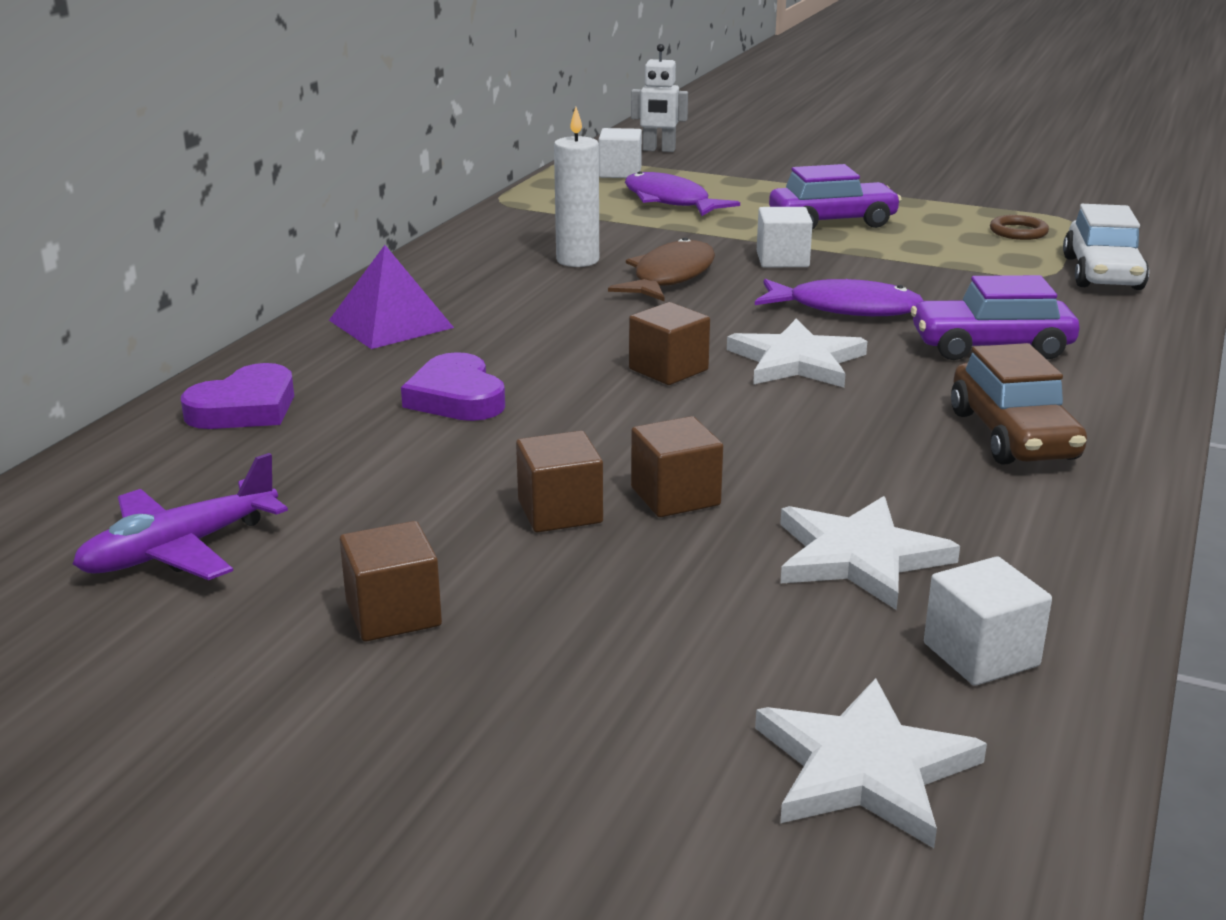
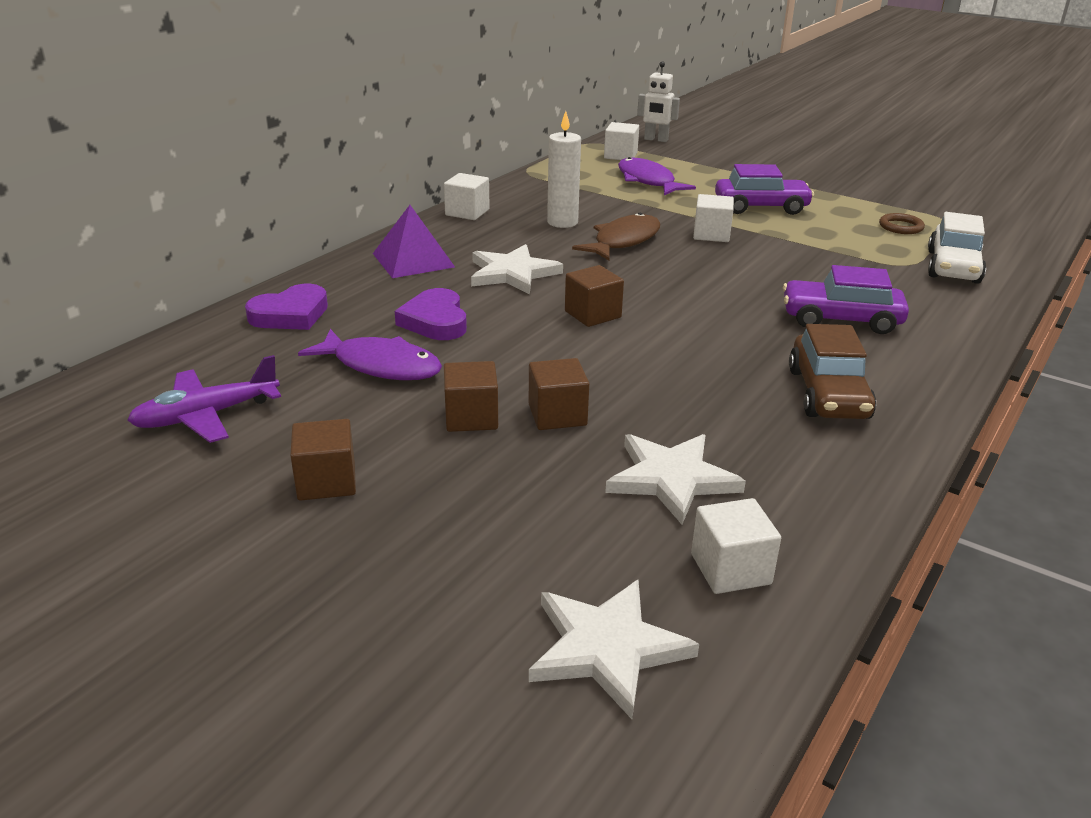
camera: 10 degrees right, 5 degrees up
white star [727,319,867,388] -> white star moved to [471,244,563,294]
purple fish [755,279,924,316] -> purple fish moved to [298,329,442,380]
none -> white cube [444,173,490,220]

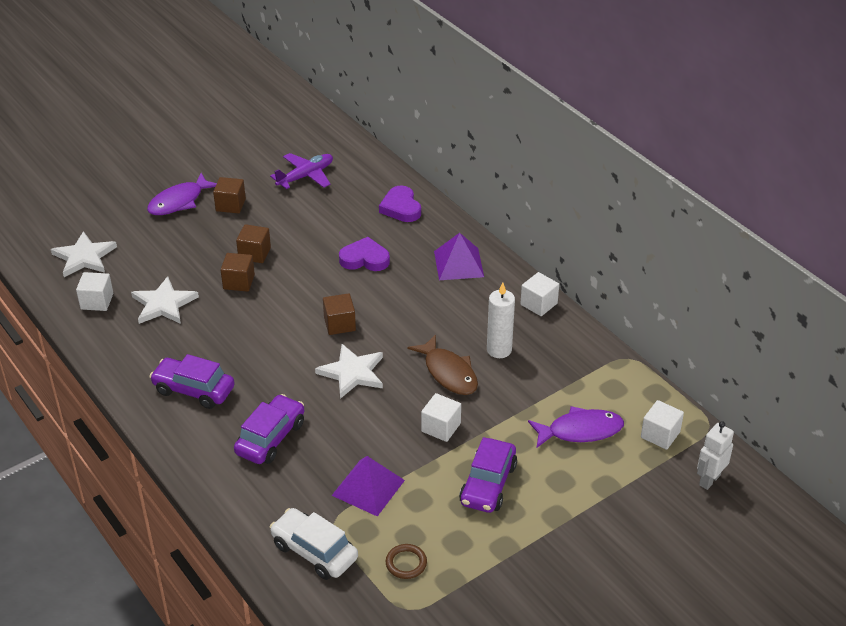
camera: 110 degrees right, 10 degrees up
purple plane [127,355,281,443] -> purple plane turned 60 degrees clockwise [270,153,333,189]
purple fish [298,329,442,380] -> purple fish moved to [147,173,217,215]
white star [471,244,563,294] -> white star moved to [315,344,383,399]
brown car [789,324,876,419] -> purple car [149,354,235,409]
none -> purple pyramid [331,456,405,516]

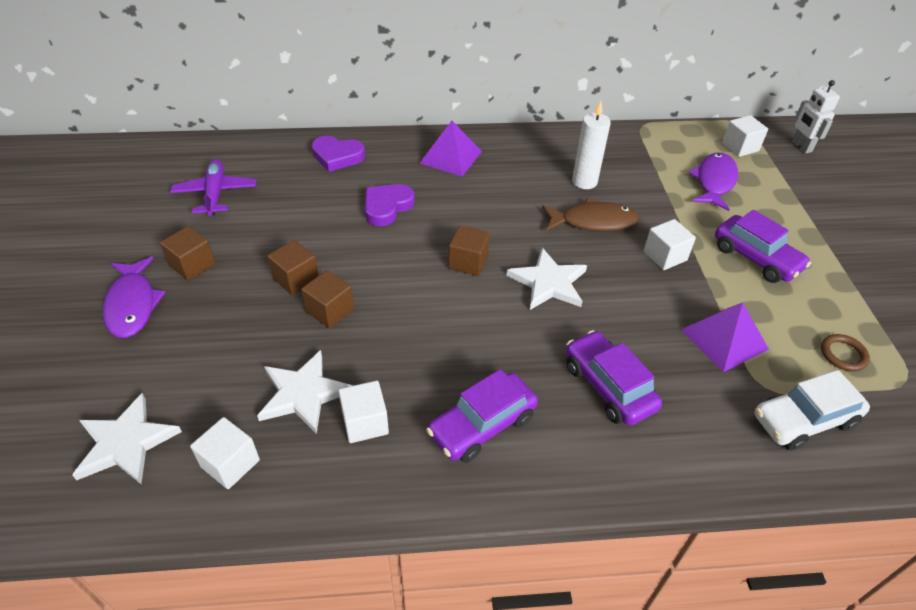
camera: 60 degrees left, 5 degrees up
white cube [520,272,559,316] -> white cube moved to [338,381,389,443]

